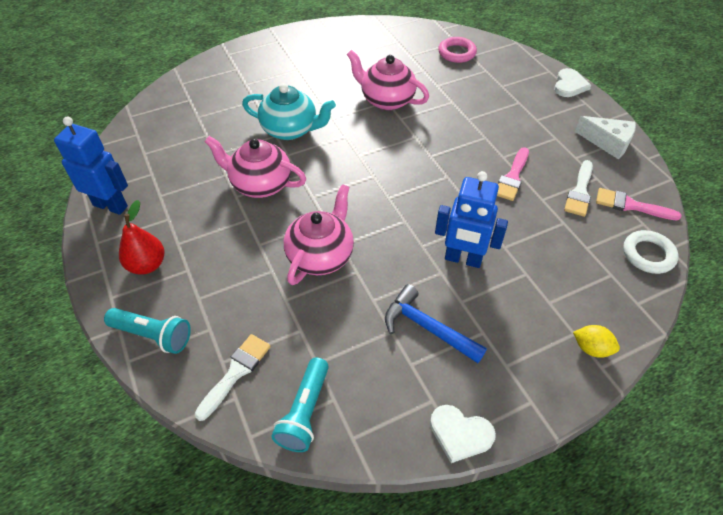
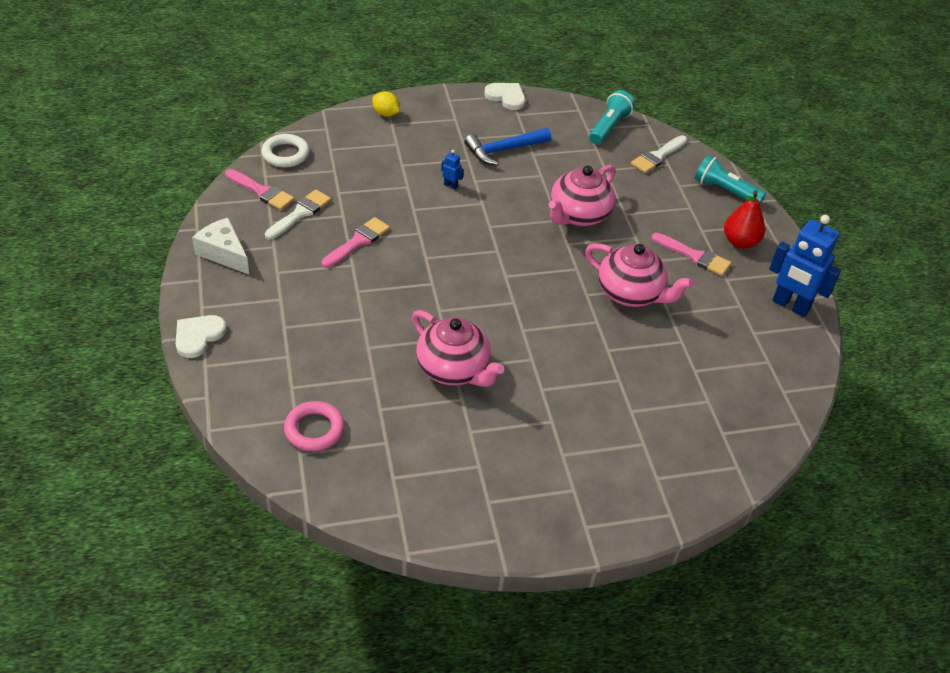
camera: 170 degrees left, 5 degrees down
turquoise teapot [242,83,336,140] -> none
blue hammer [385,284,487,363] -> blue hammer turned 105 degrees clockwise [464,128,551,166]
blue robot [435,171,508,268] -> blue robot [441,150,464,189], size x0.41
none -> pink brush [651,233,731,276]

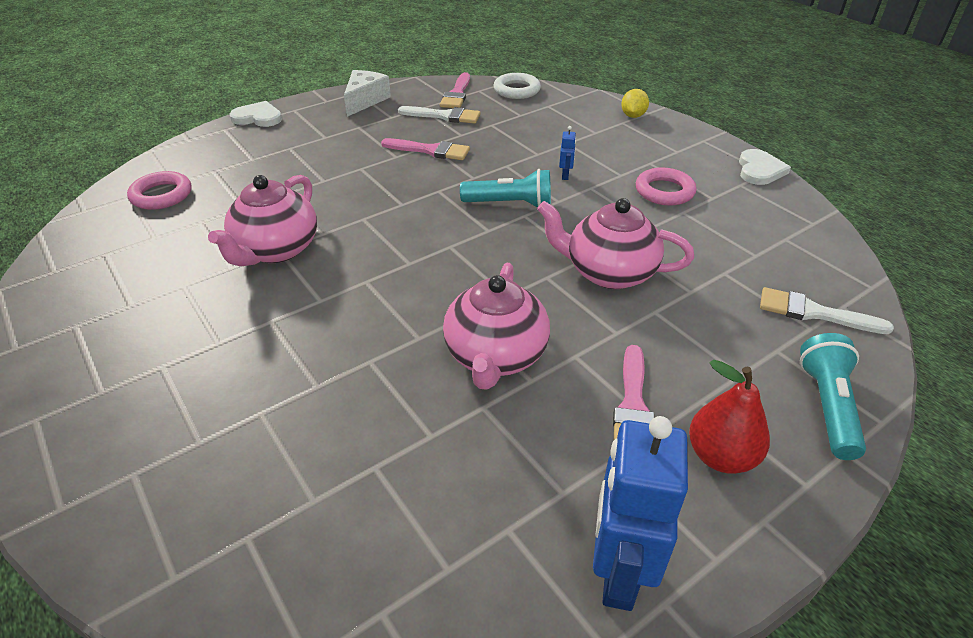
camera: 70 degrees right, 5 degrees down
blue hammer [464,128,551,166] -> pink ring [636,167,697,206]
turquoise flashlight [589,90,635,145] -> turquoise flashlight moved to [460,169,551,207]

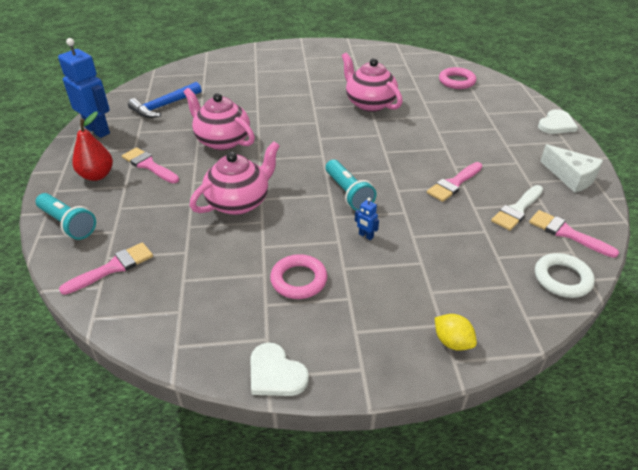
camera: 120 degrees right, 0 degrees up
turquoise flashlight [460,169,551,207] -> turquoise flashlight turned 60 degrees counterclockwise [325,160,377,210]
white brush [760,287,894,334] -> pink brush [59,242,153,295]
none -> blue hammer [128,82,201,118]

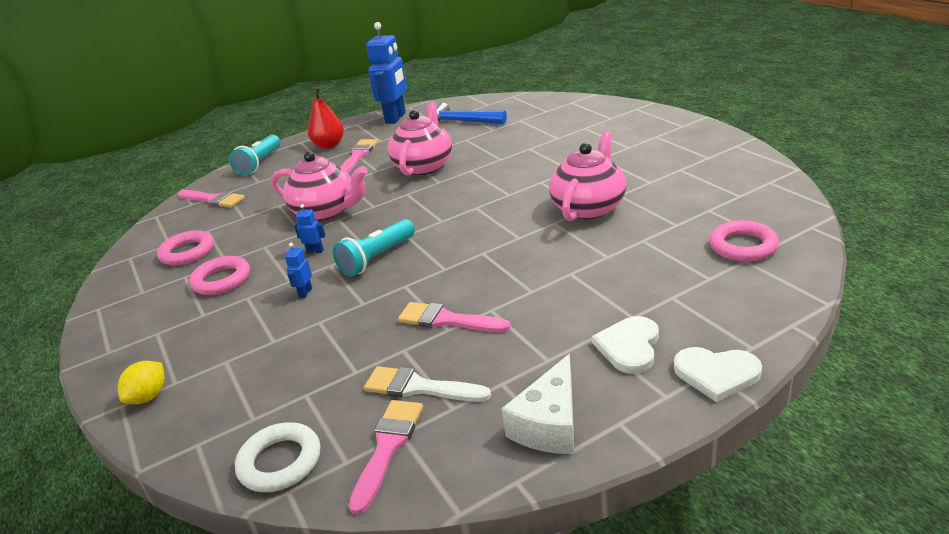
camera: 70 degrees right, 10 degrees down
white heart [250,343,309,396] -> white heart moved to [592,316,659,374]
none -> pink ring [157,230,214,265]
none -> blue robot [294,204,326,253]

